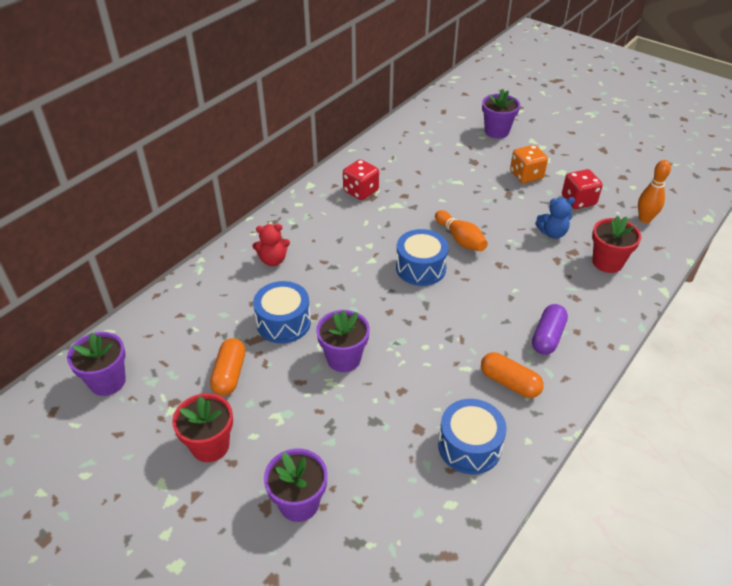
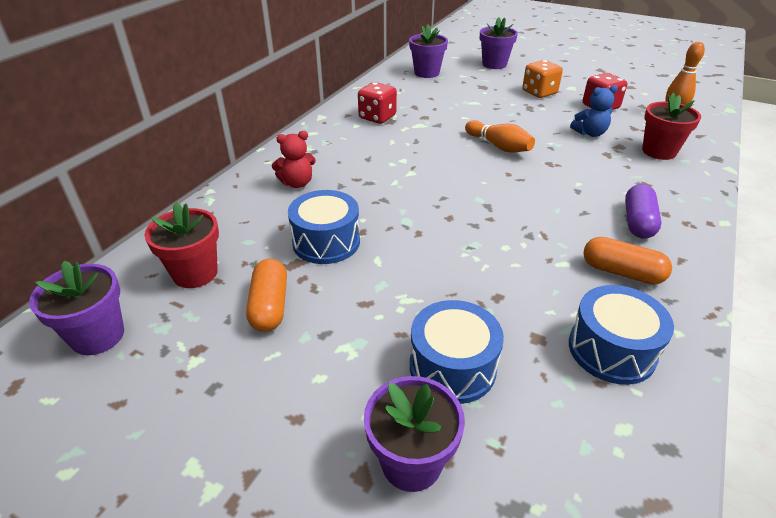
camera: 10 degrees left, 5 degrees down
red flower pot [172,393,233,462] -> red flower pot moved to [144,202,219,288]
purple flower pot [316,310,370,372] -> purple flower pot moved to [409,24,448,78]
blue drum [396,229,449,286] -> blue drum moved to [410,300,504,404]

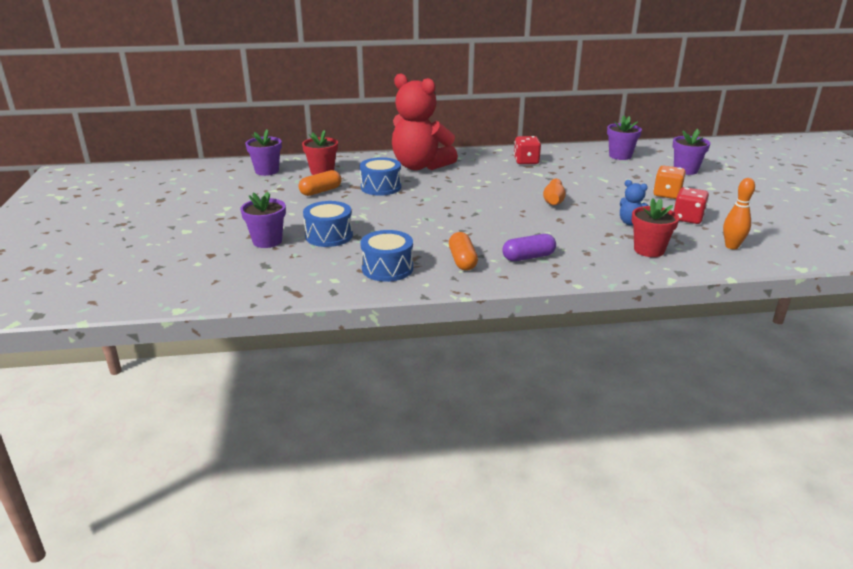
camera: 55 degrees right, 10 degrees down
red teddy bear [272,131,316,188] -> red teddy bear [392,73,458,170], size x2.40

